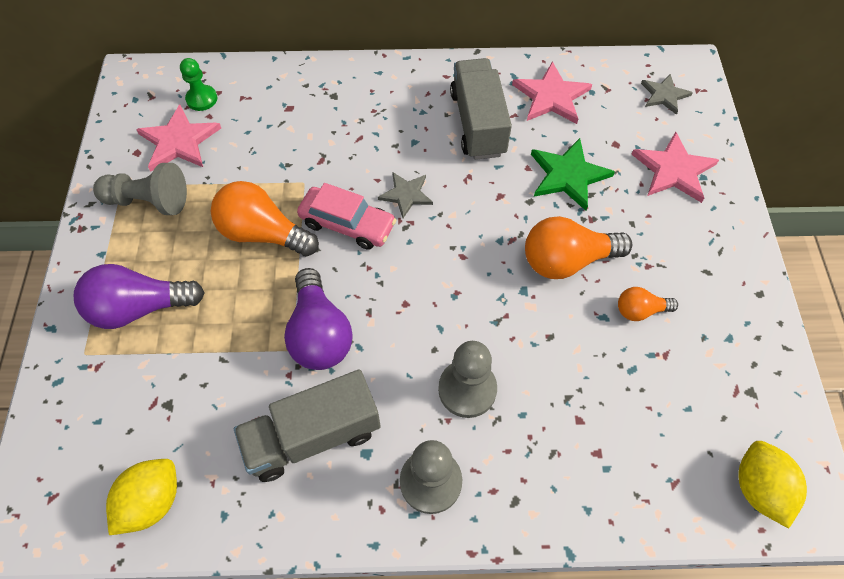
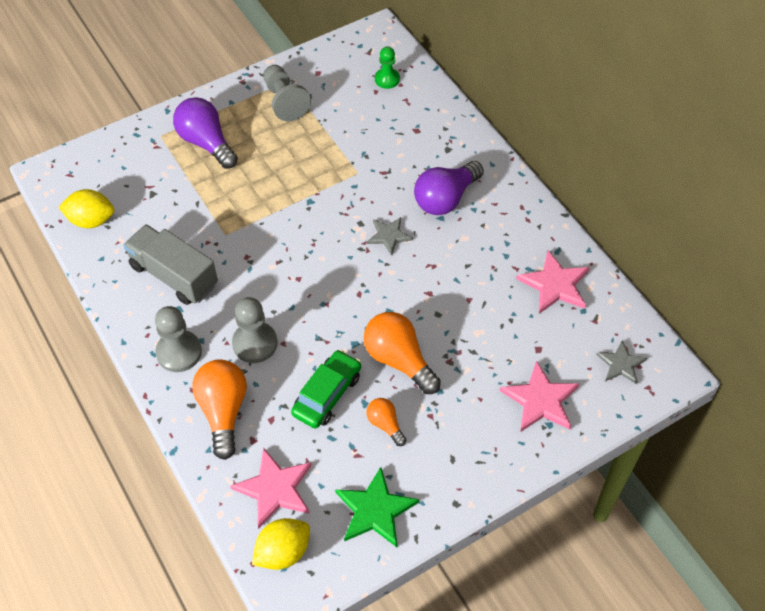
camera: 60 degrees right, 5 degrees down
pink star [136,104,221,172] -> pink star moved to [230,448,312,529]
orange light bulb [211,181,319,257] -> orange light bulb moved to [192,359,247,460]
purple light bulb [284,268,353,370] -> purple light bulb moved to [414,161,484,215]
pink car [297,183,396,250] -> none
grey truck [450,58,512,160] -> none
green star [531,138,615,211] -> green star moved to [335,467,419,547]
none -> green car [291,349,361,429]

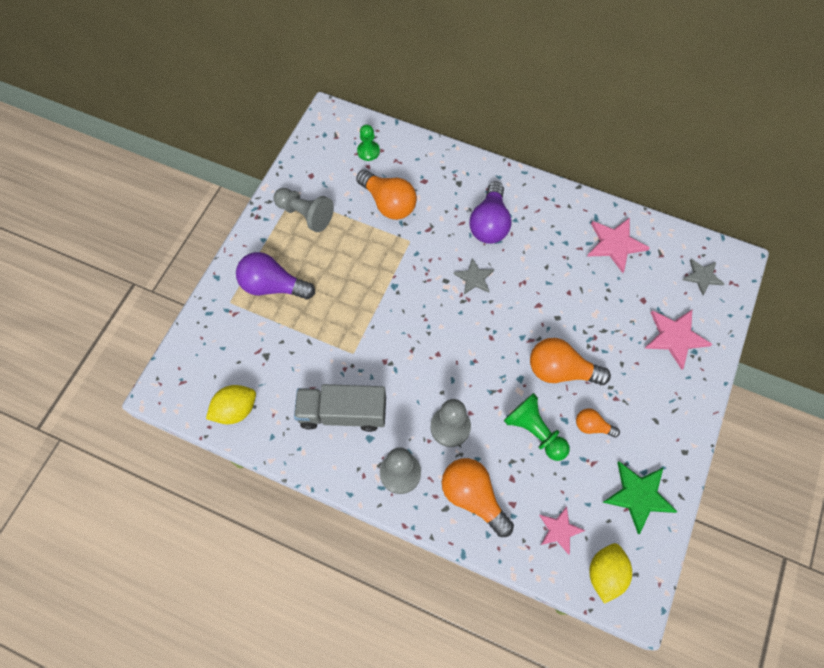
camera: 35 degrees left, 10 degrees up
pink star [230,448,312,529] -> pink star [539,506,586,555], size x0.64
green car [291,349,361,429] -> green pawn [503,393,570,461]
none -> orange light bulb [356,170,417,220]

